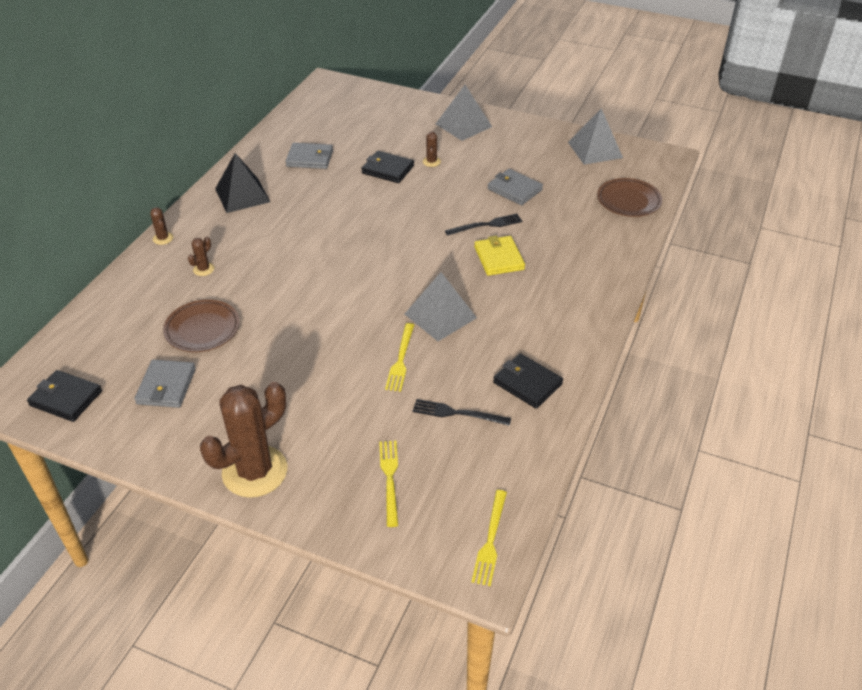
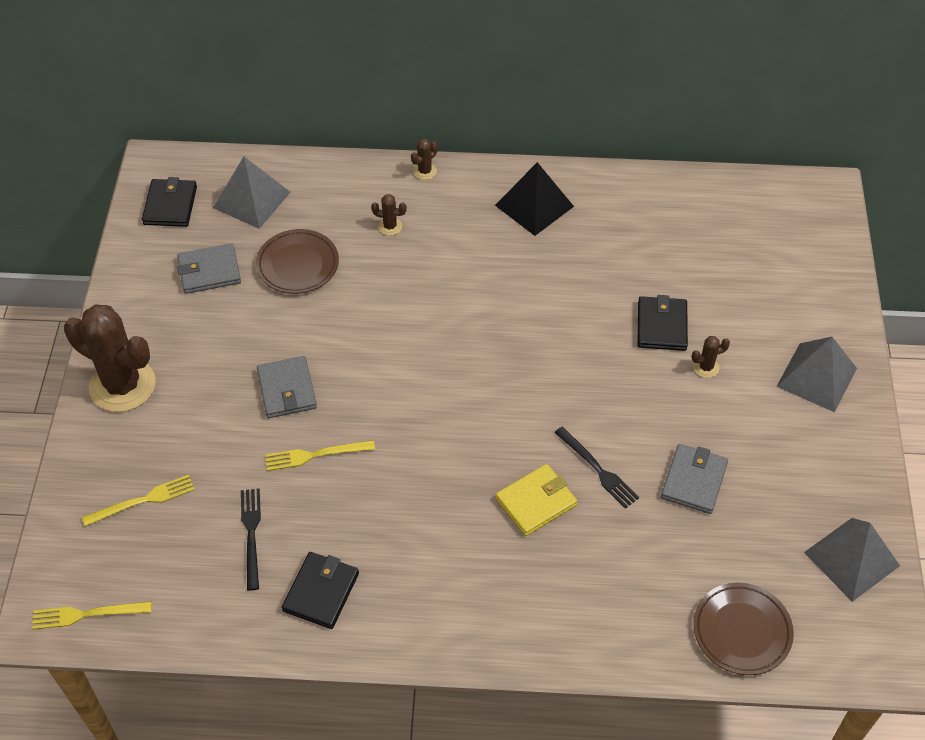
camera: 70 degrees right, 10 degrees up
grey wallet [285,143,333,169] -> grey wallet moved to [257,356,317,418]
grey pyramid [405,272,477,341] -> grey pyramid moved to [213,157,291,229]

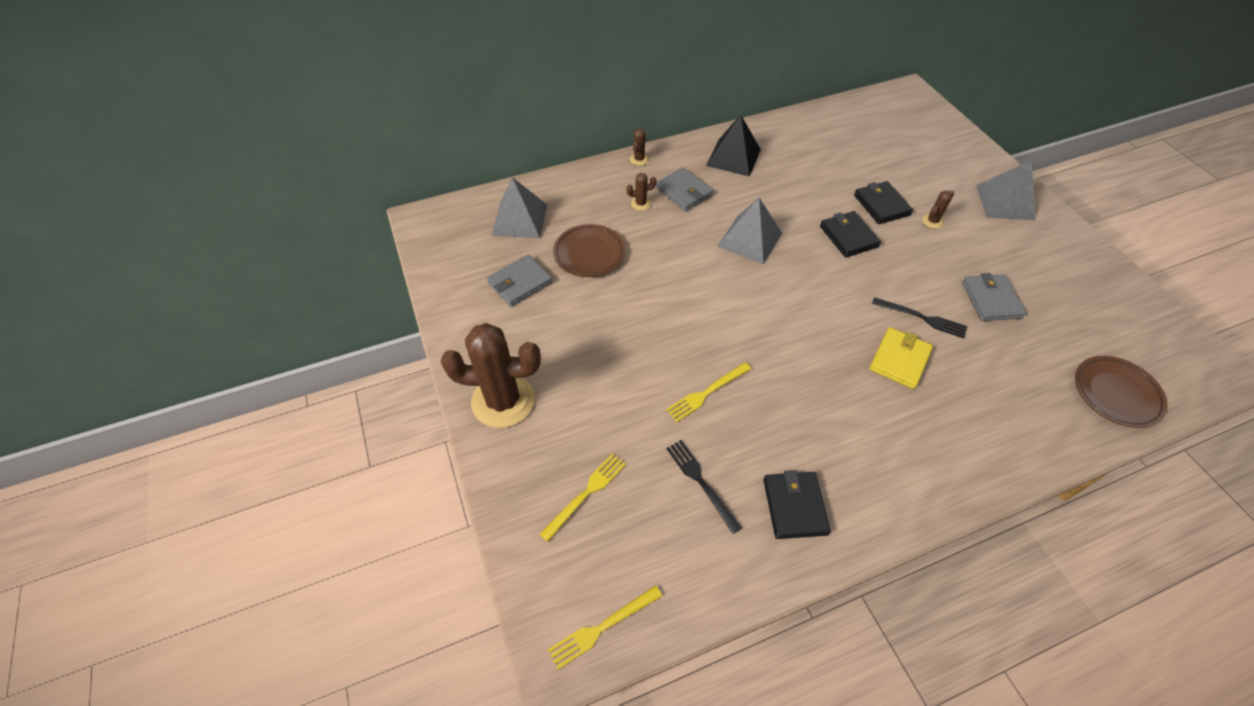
camera: 25 degrees left, 0 degrees up
black wallet [142,177,197,227] -> black wallet moved to [820,211,881,258]
grey wallet [257,356,317,418] -> grey wallet moved to [656,168,713,211]
grey pyramid [804,518,900,602] -> grey pyramid moved to [717,198,782,264]

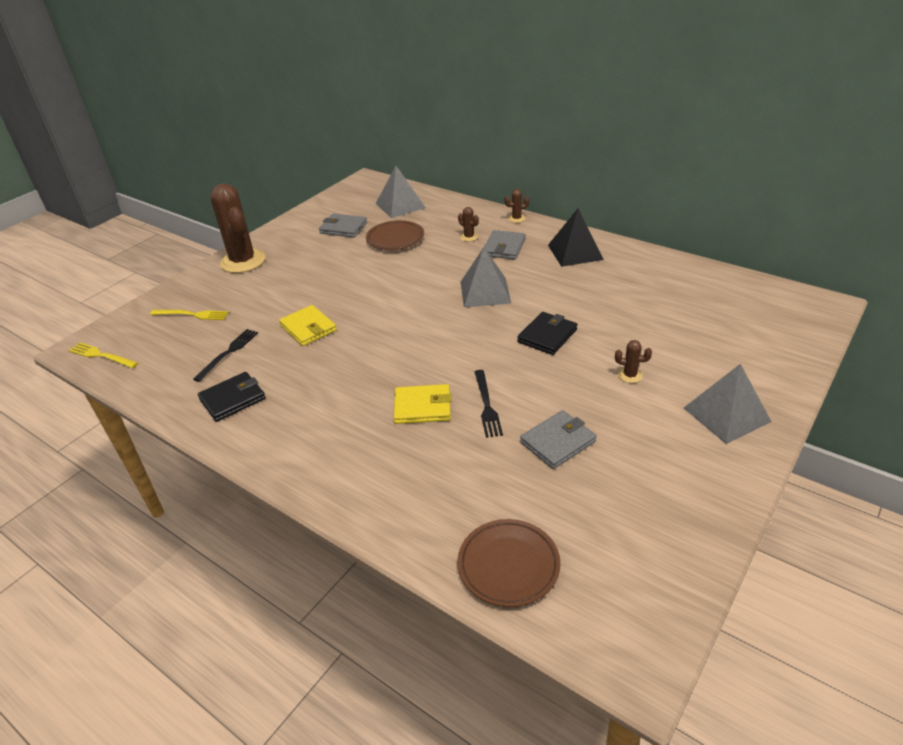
camera: 60 degrees right, 15 degrees down
yellow fork [666,362,751,422] -> yellow wallet [279,305,337,346]
black wallet [854,181,913,224] -> none

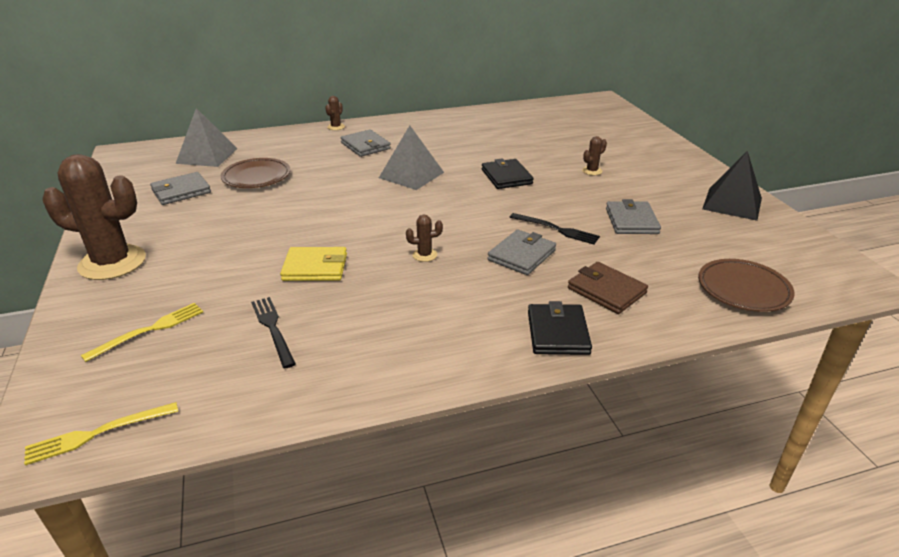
camera: 55 degrees left, 5 degrees down
black wallet [198,372,266,422] -> black wallet moved to [528,301,592,355]
yellow wallet [394,384,451,424] -> grey wallet [487,230,556,275]
brown cactus [458,207,479,241] -> brown cactus moved to [406,215,443,262]
black pyramid [548,209,604,267] -> black pyramid moved to [702,151,762,221]
grey pyramid [684,364,772,444] -> none
none -> brown wallet [568,262,648,314]

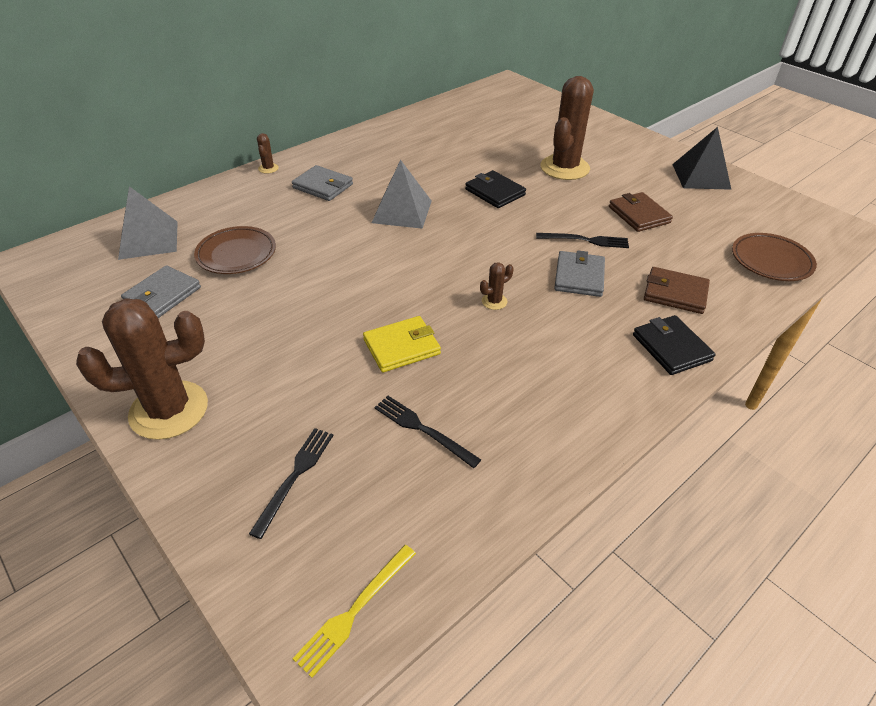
camera: 25 degrees left, 10 degrees up
yellow fork [81,303,203,362] -> black fork [249,428,334,539]
brown cactus [582,136,607,175] -> brown cactus [540,76,594,180], size x2.48
grey wallet [606,199,661,234] -> brown wallet [609,192,673,232]

